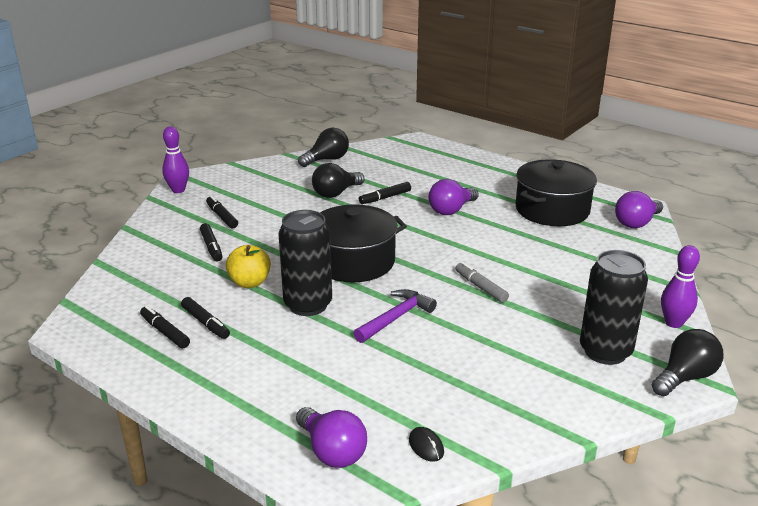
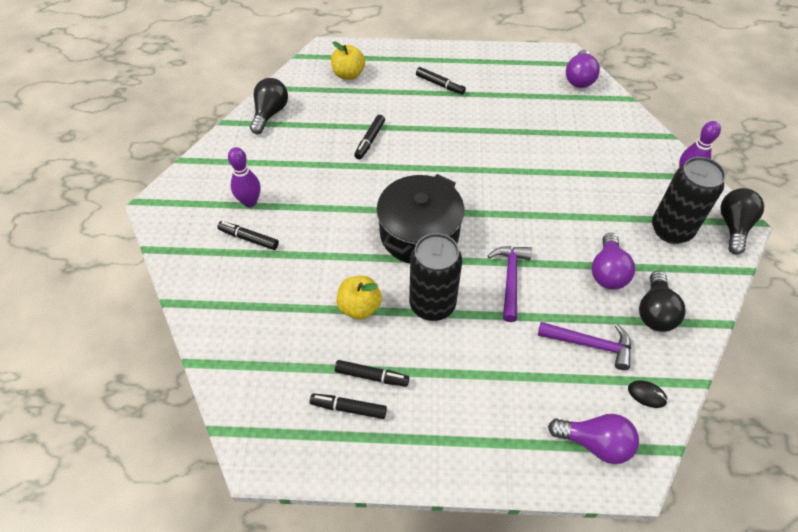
camera: 35 degrees left, 25 degrees up
purple bowling pin [162,126,189,193] -> purple bowling pin moved to [228,147,260,207]
black marker [200,223,223,261] -> black marker moved to [416,67,466,94]
black light bulb [312,163,364,198] -> black light bulb moved to [639,271,686,332]
purple light bulb [428,179,479,215] -> purple light bulb moved to [592,233,635,290]
grey marker [456,262,509,303] -> none
black pot [516,159,597,226] -> none
none -> yellow apple [331,41,365,80]
none -> purple hammer [538,322,631,370]

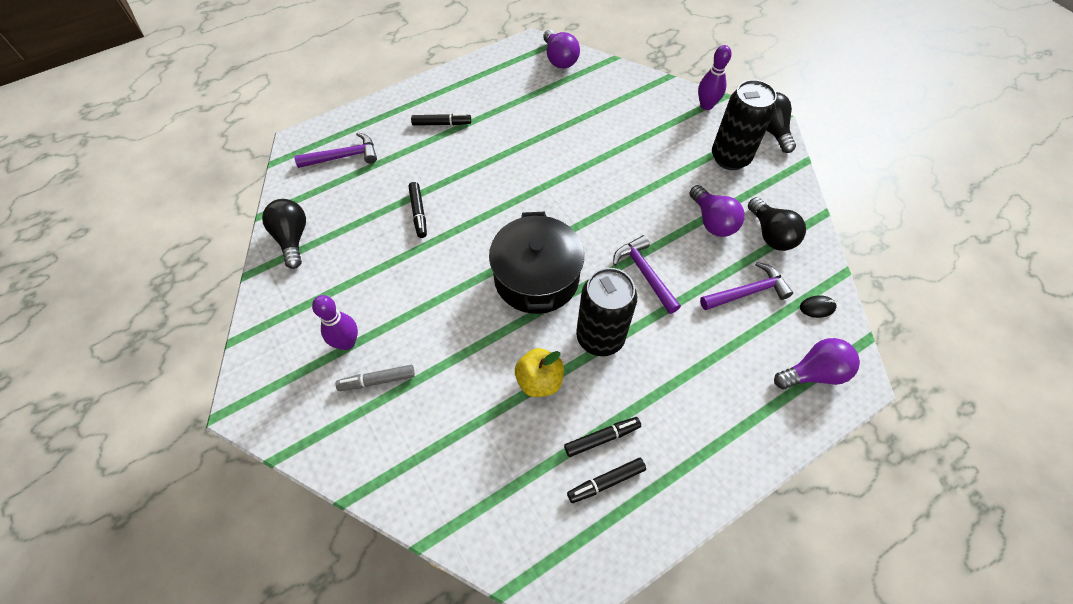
camera: 35 degrees left, 5 degrees up
black marker [217,221,279,250] -> grey marker [336,365,415,391]
yellow apple [331,41,365,80] -> purple hammer [294,132,377,168]

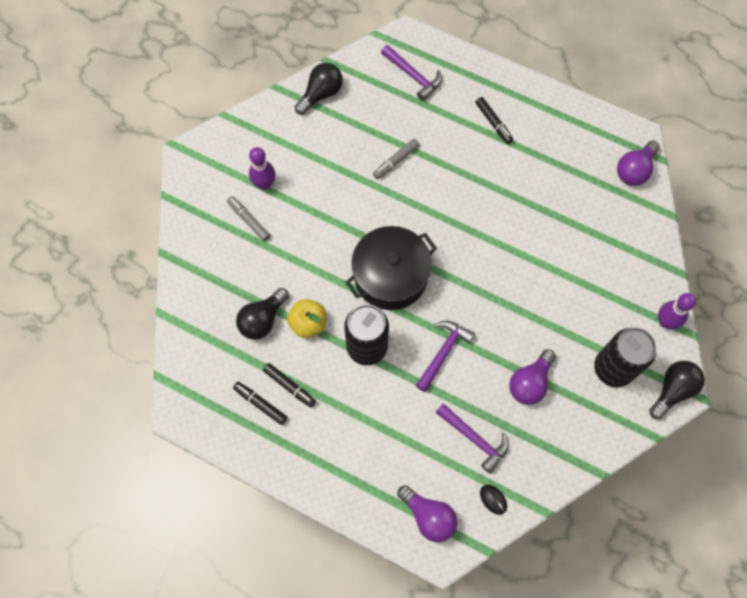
camera: 60 degrees right, 10 degrees up
black marker [408,182,427,238] -> grey marker [373,138,420,179]
black light bulb [748,197,806,251] -> black light bulb moved to [236,288,289,340]

